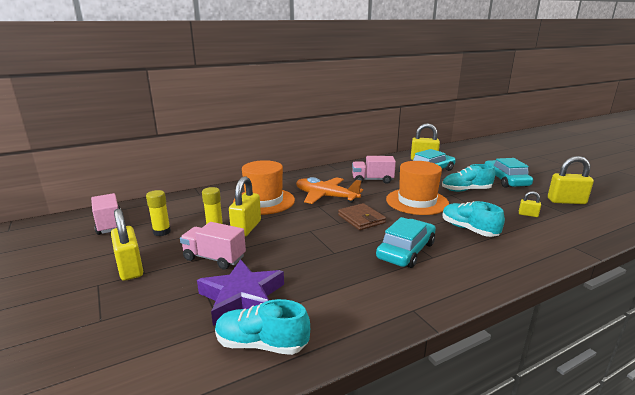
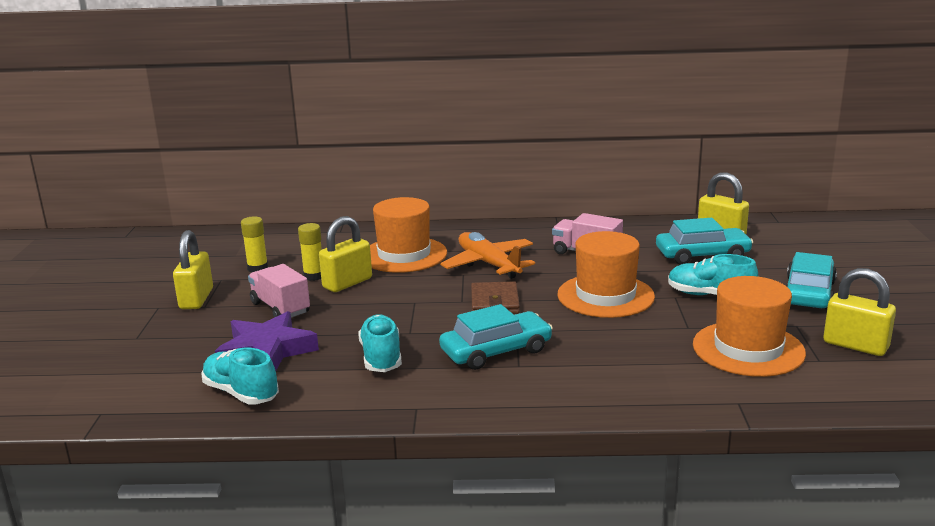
camera: 30 degrees right, 0 degrees up
pink truck [91,193,121,235] -> none
turquoise shoe [442,201,505,237] -> turquoise shoe moved to [358,314,402,372]
yellow padlock [519,191,541,217] -> orange hat [693,276,806,377]

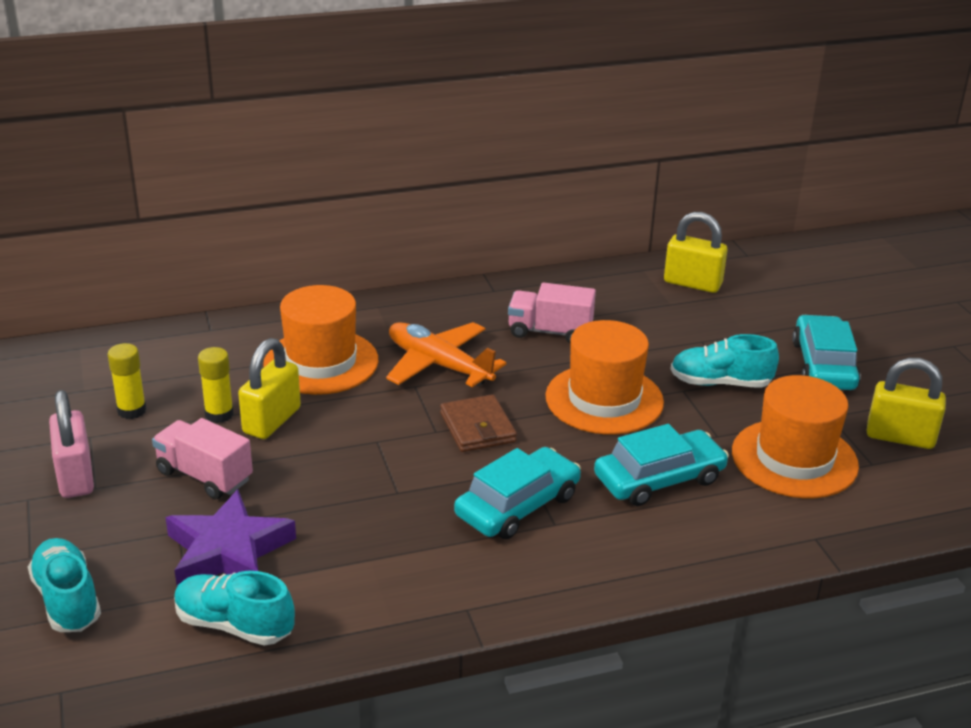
camera: 20 degrees left, 10 degrees up
yellow padlock [173,230,213,309] -> pink padlock [49,390,94,498]
turquoise shoe [358,314,402,372] -> turquoise shoe moved to [28,538,101,632]
turquoise car [656,218,753,264] -> turquoise car moved to [594,424,729,506]

